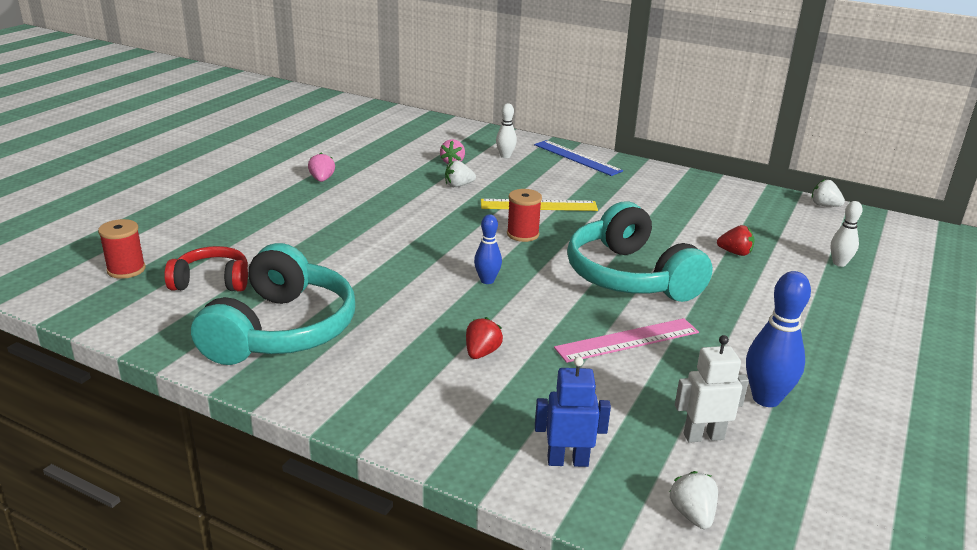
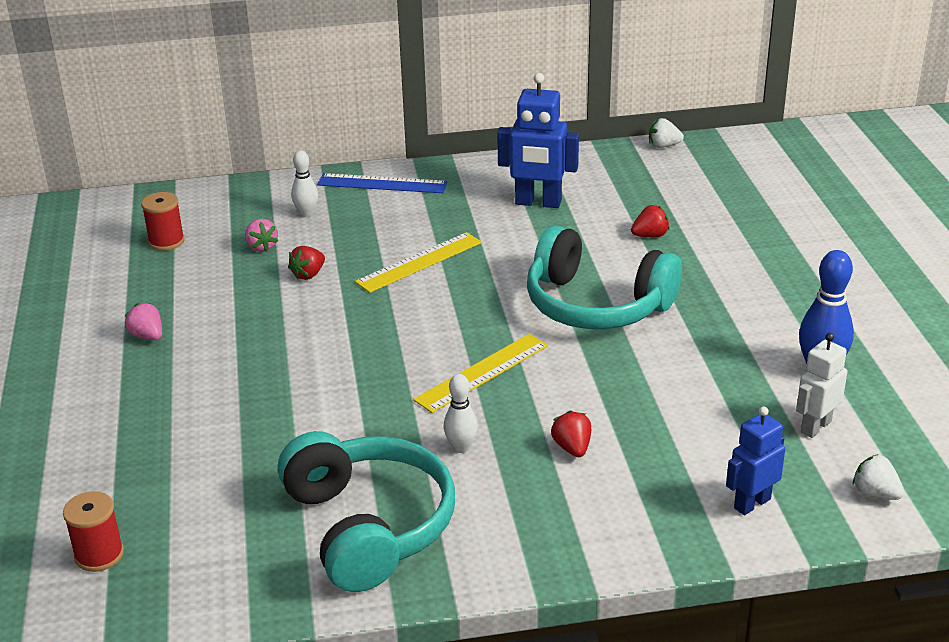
camera: 35 degrees left, 5 degrees up
red headphones [164,246,248,291] -> none
white strawberry [445,160,476,187] -> red strawberry [288,246,325,280]
blue bowling pin [474,214,502,284] -> yellow ruler [413,334,548,413]
red spool [507,189,542,242] -> red spool moved to [141,192,185,251]
pink ruler [554,318,699,363] -> none
white bowling pin [831,201,863,267] -> white bowling pin moved to [444,374,478,453]
none -> blue robot [497,73,579,208]

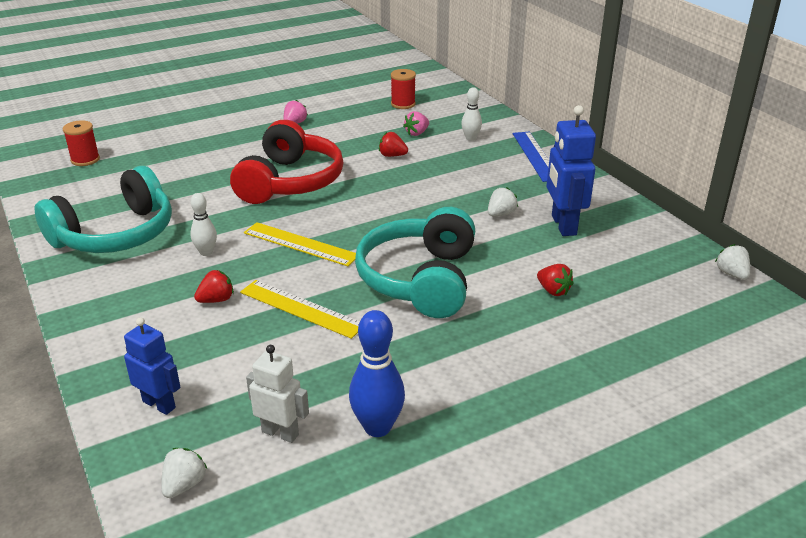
camera: 70 degrees right, 0 degrees up
yellow ruler [355,232,482,293] -> yellow ruler moved to [240,280,360,339]
none -> red headphones [230,120,343,204]
none -> white strawberry [488,187,518,216]

